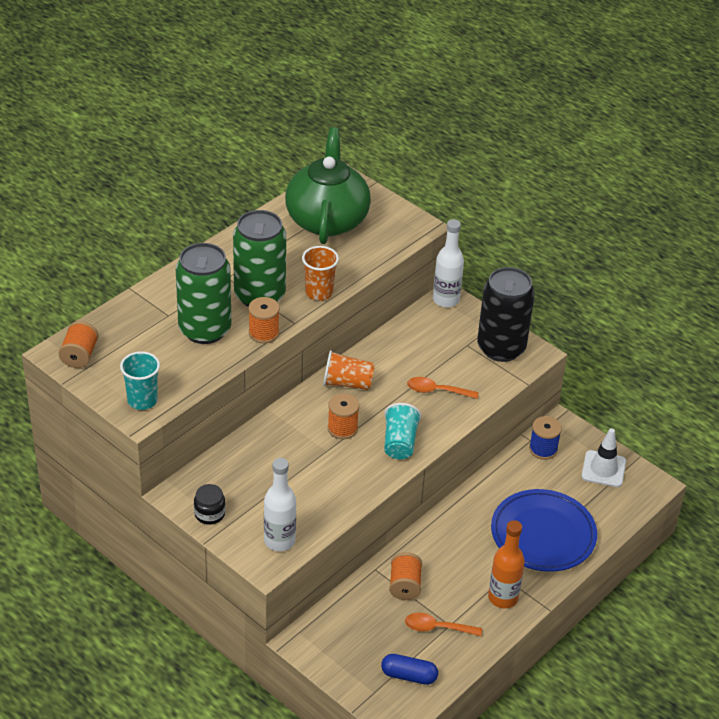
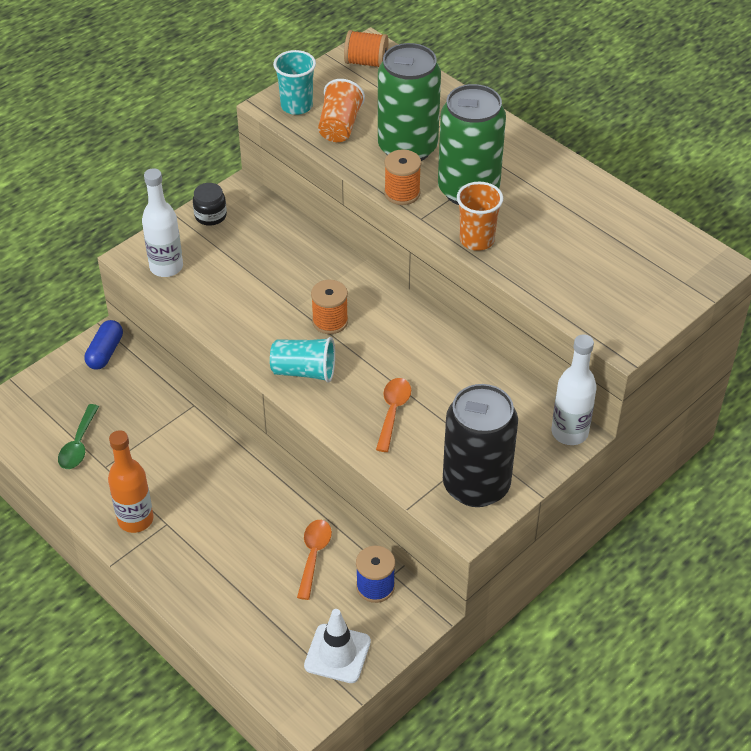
camera: 95 degrees right, 5 degrees up
green teapot [285,127,371,244] -> none
orange cup [323,350,375,390] -> orange cup moved to [318,79,365,142]
blue capsule [381,654,438,685] -> blue capsule moved to [84,320,123,370]
orange spool [389,552,422,600] -> none
orange spoon [405,613,482,636] -> orange spoon moved to [297,520,332,600]
blue plate [491,489,597,572] -> none
none -> green spoon [58,404,99,469]

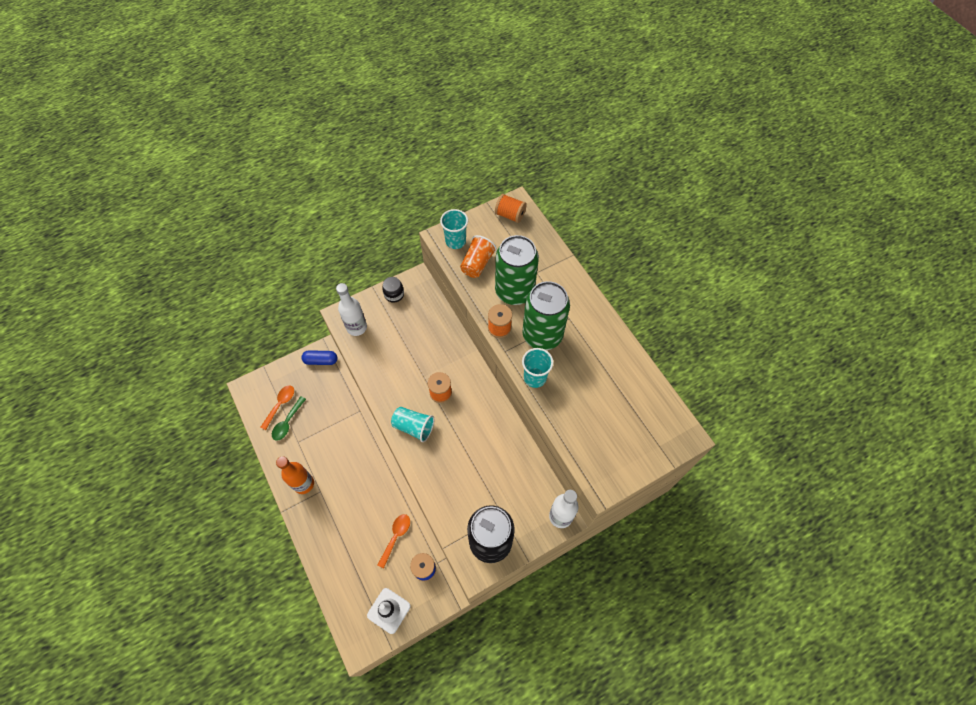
camera: 15 degrees right, 15 degrees up
blue capsule [84,320,123,370] -> blue capsule turned 60 degrees clockwise [301,350,338,365]
orange spoon [376,378,411,452] -> orange spoon moved to [260,385,294,430]
orange cup [457,182,503,251] -> turquoise cup [522,348,553,388]

